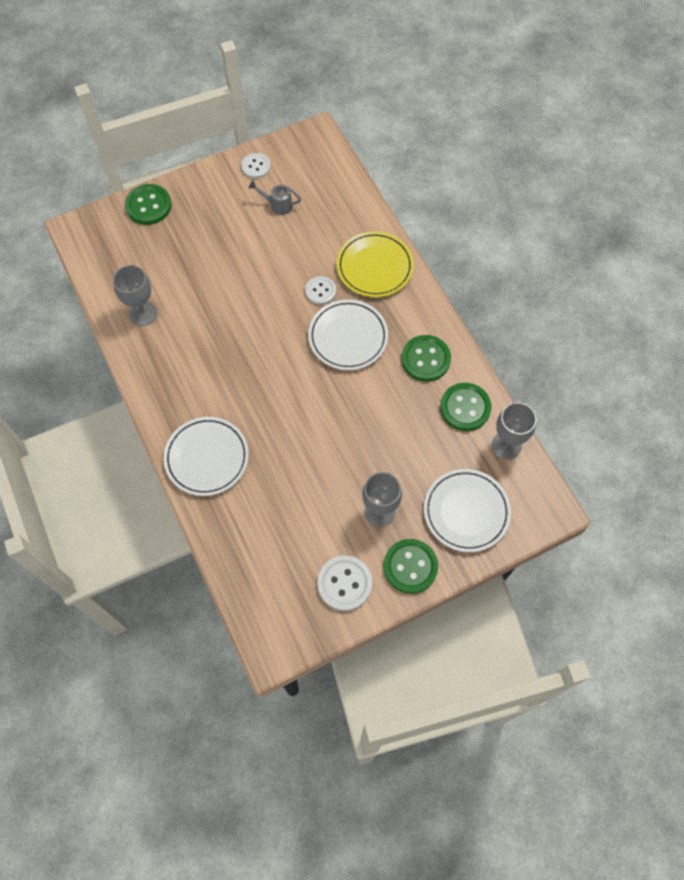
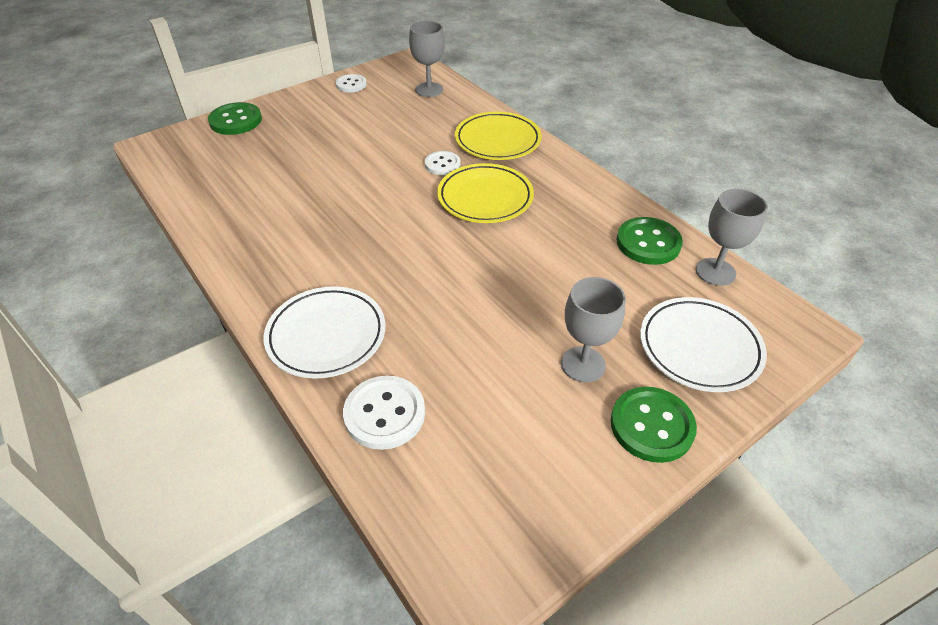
camera: 10 degrees left, 20 degrees down
grey goblet [113,265,157,326] -> grey goblet moved to [409,21,445,97]
grey watering can [249,181,301,215] -> none
white plate [308,300,388,370] -> yellow plate [437,163,534,223]
white button [317,556,372,611] -> white button moved to [343,376,425,450]
green button [401,335,451,381] -> none

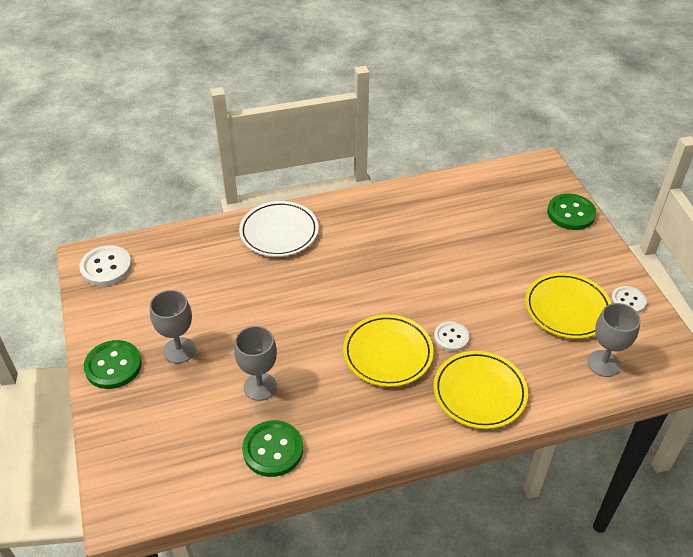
camera: 110 degrees right, 0 degrees up
white button [343,376,425,450] -> white button moved to [79,245,132,286]
white plate [640,297,767,392] -> none
grey goblet [696,189,768,286] -> grey goblet moved to [234,326,277,401]
none -> yellow plate [525,273,612,339]

